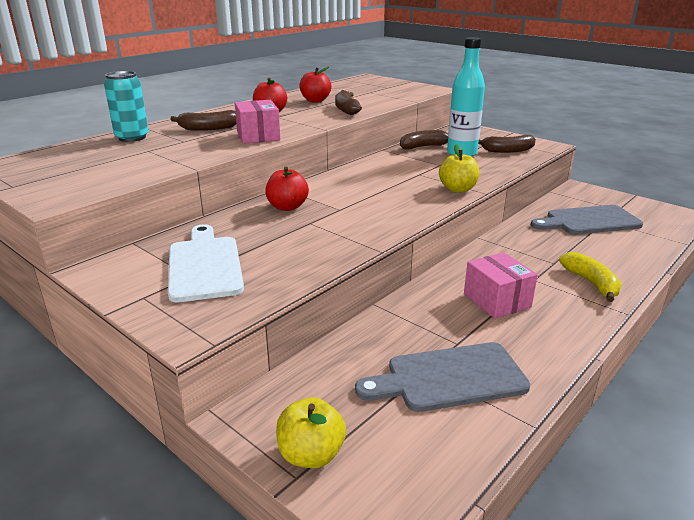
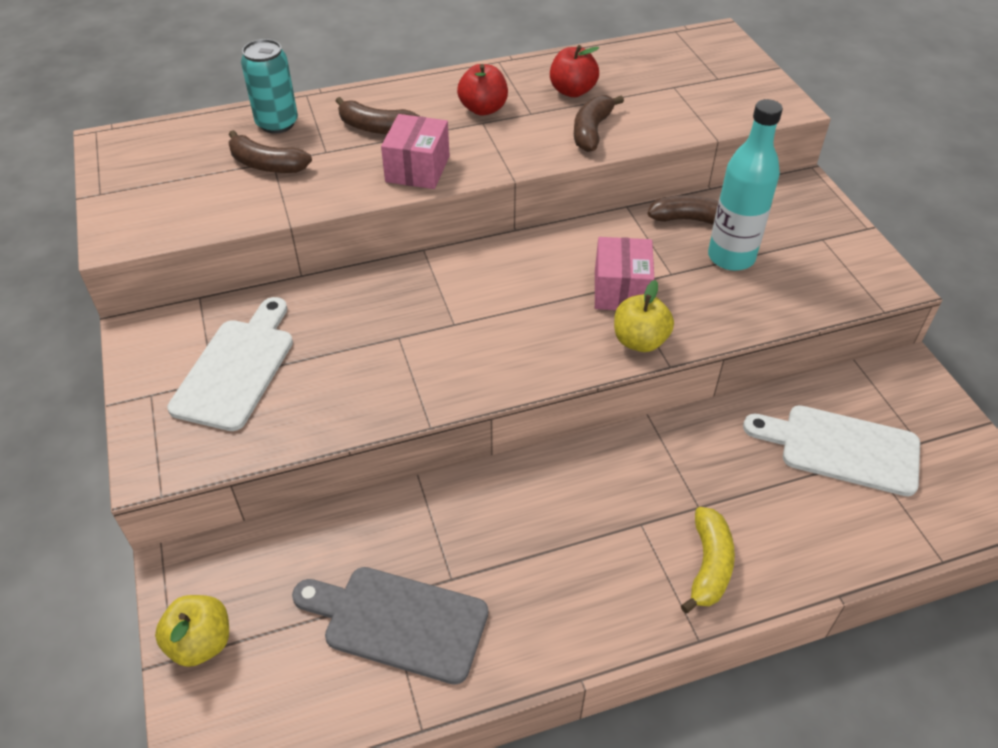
camera: 30 degrees right, 20 degrees up
red apple [265,167,309,211] -> none
pink box [464,252,538,319] -> pink box moved to [595,237,654,310]
brown banana [479,135,536,153] -> brown banana moved to [228,130,312,173]
grey cutting board [531,205,643,235] -> white cutting board [743,405,920,496]

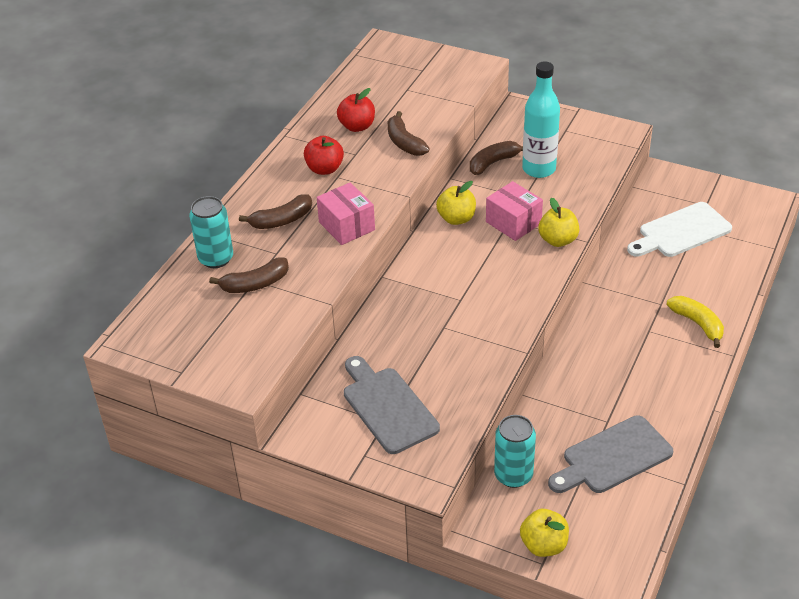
camera: 45 degrees left, 5 degrees down
white cutting board [167,297,293,431] -> grey cutting board [344,356,440,454]
none -> yellow apple [436,181,476,225]
none -> turquoise can [494,415,536,488]

